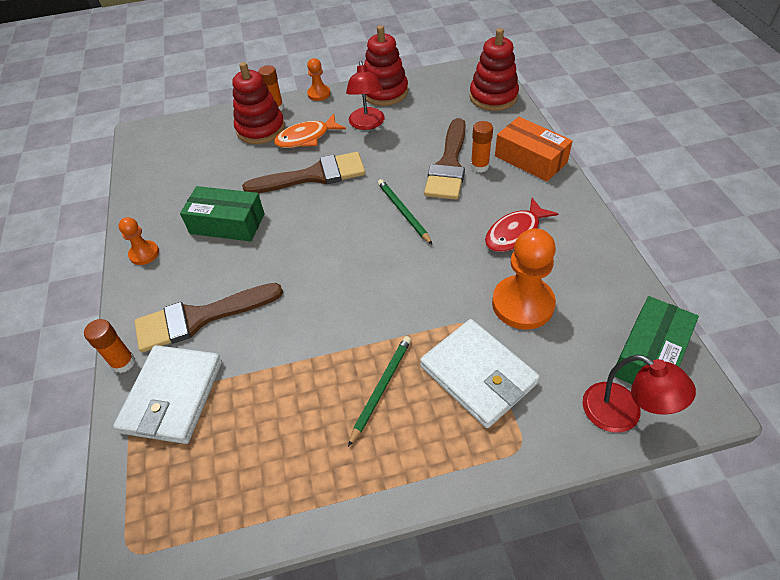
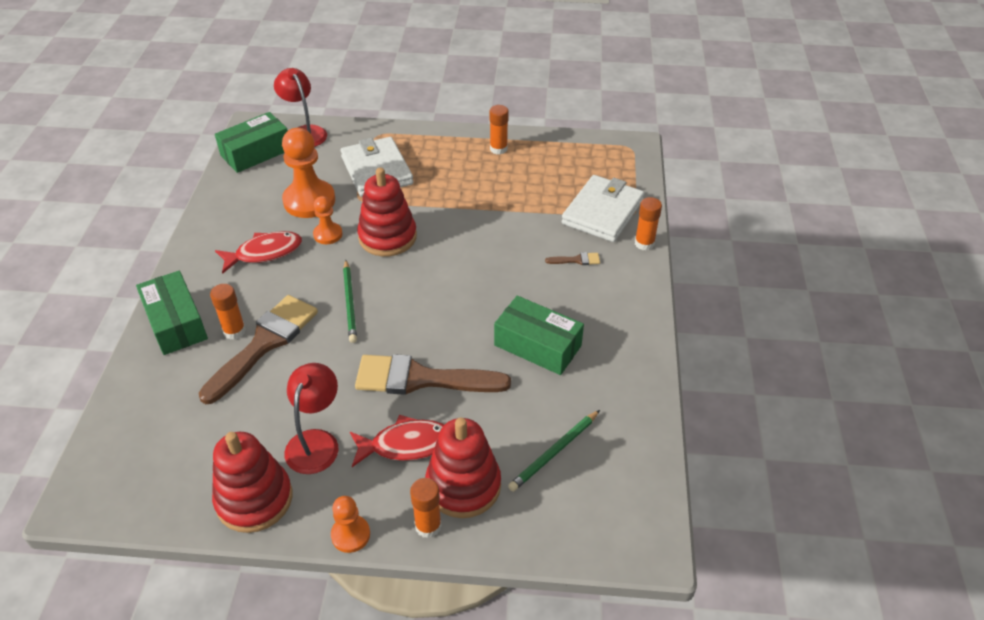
camera: 165 degrees left, 5 degrees down
orange pawn [118,217,159,265] -> orange pawn moved to [313,196,342,244]
brown brush [134,283,283,352] -> brown brush [545,252,600,265], size x0.40
orange fish [274,114,346,148] -> red fish [350,415,444,467]
green pencil [348,336,411,447] -> green pencil moved to [508,410,600,492]
red stacking toy [469,28,519,111] -> red stacking toy moved to [357,168,417,256]
orange box [495,117,573,182] -> green box [136,271,208,355]
none -> orange glue stick [490,105,509,155]

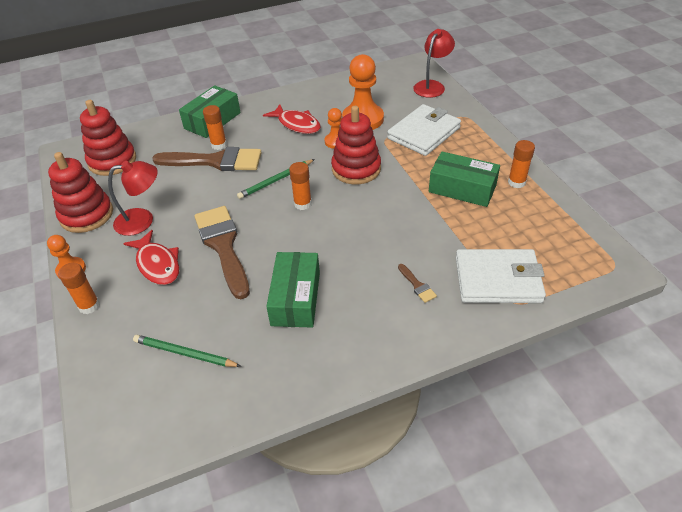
camera: 65 degrees right, 0 degrees up
green box [215,112,288,173] -> green box moved to [429,152,500,207]
red stacking toy [425,418,501,518] -> red stacking toy moved to [80,100,136,176]
orange glue stick [635,197,662,251] -> orange glue stick moved to [289,162,312,210]

